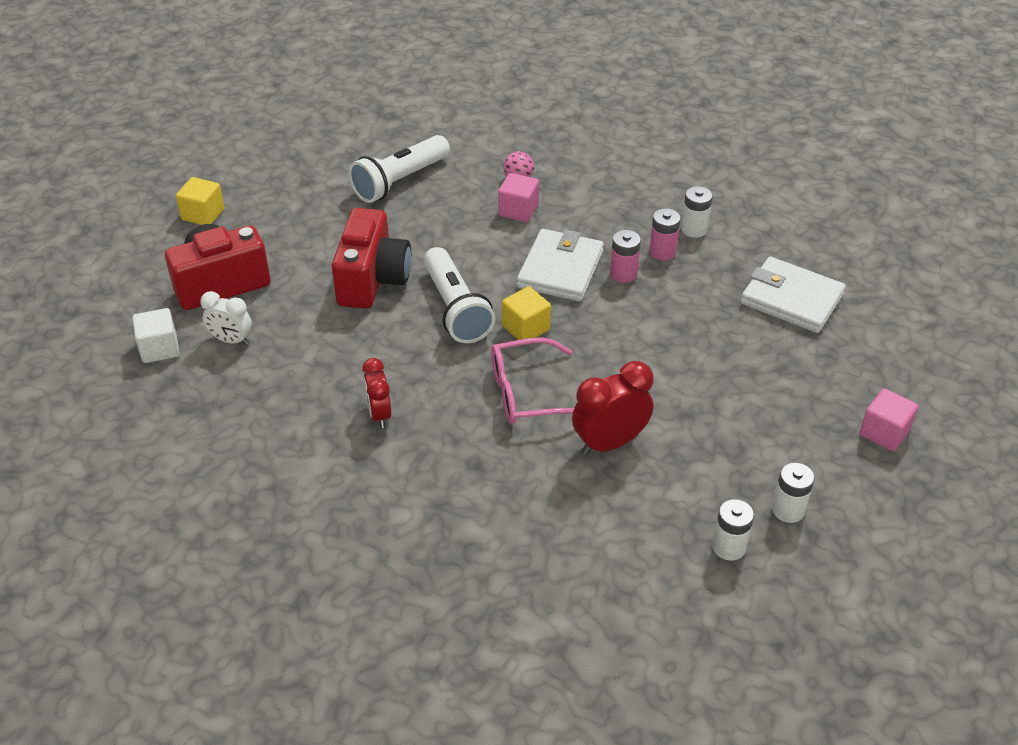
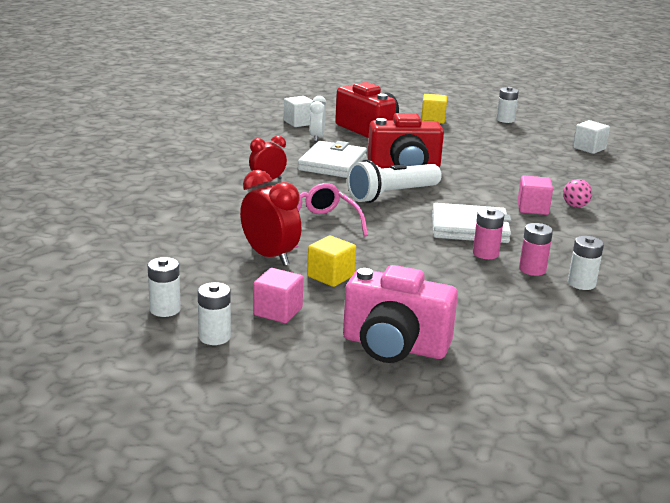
camera: 75 degrees right, 20 degrees down
white flashlight [348,135,450,203] -> none
yellow cube [502,286,551,340] -> yellow cube moved to [307,236,356,287]
white wallet [741,257,846,333] -> white wallet moved to [298,141,367,178]
pink cube [859,388,918,451] -> pink cube moved to [253,268,304,323]
none -> pink camera [343,265,458,363]
none -> white battery [496,87,519,123]
none -> white cube [573,120,610,154]

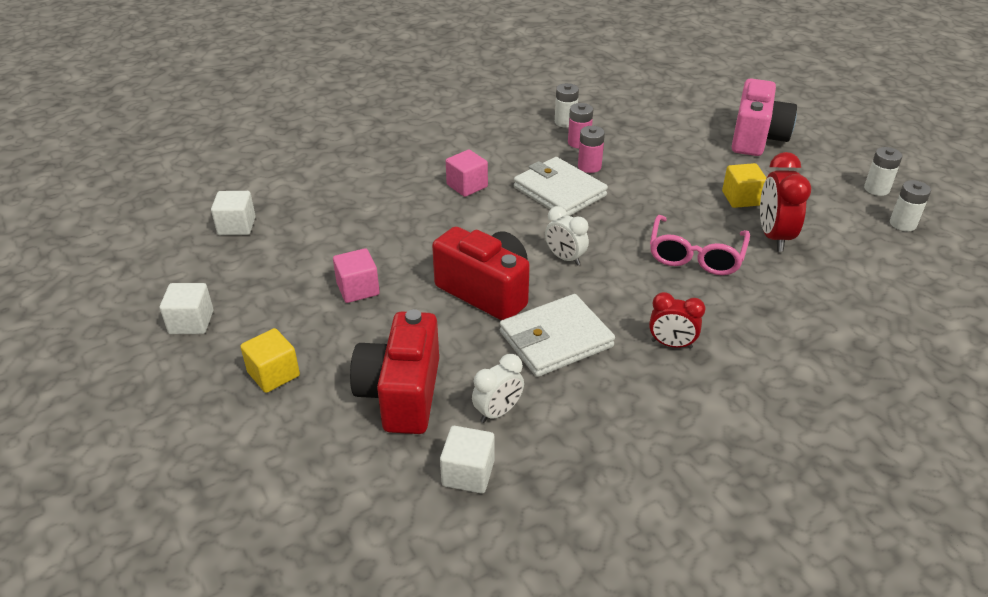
camera: 135 degrees left, 15 degrees up
pink cube [253,268,304,323] -> pink cube moved to [333,248,380,303]
pink camera [343,265,458,363] -> pink camera turned 45 degrees clockwise [732,79,797,156]
white flashlight [347,160,442,203] -> white clock [545,206,589,266]
white battery [496,87,519,123] -> white cube [160,283,213,334]
pink ball [563,179,592,208] -> none

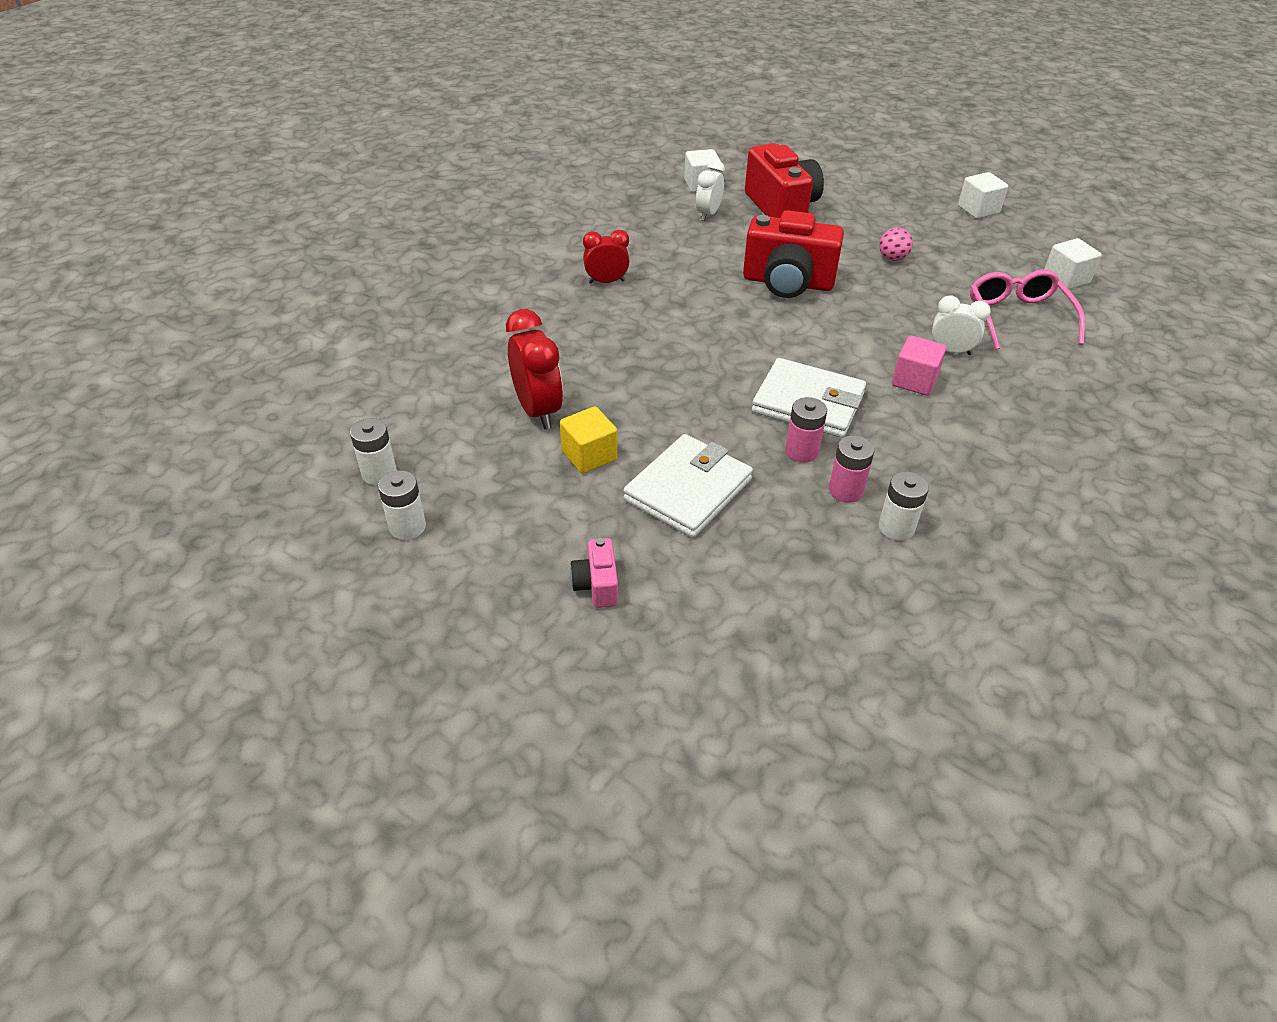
camera: 155 degrees right, 5 degrees up
yellow cube [240,328,300,393] -> none
pink cube [333,248,380,303] -> pink ball [879,227,913,261]
white wallet [500,294,615,377] -> white wallet moved to [624,434,753,538]
white clock [545,206,589,266] -> white clock moved to [932,295,991,355]
pink glasses [650,215,750,275] -> pink glasses moved to [970,270,1085,350]
pink camera [732,79,797,156] -> pink camera [570,538,618,608], size x0.48

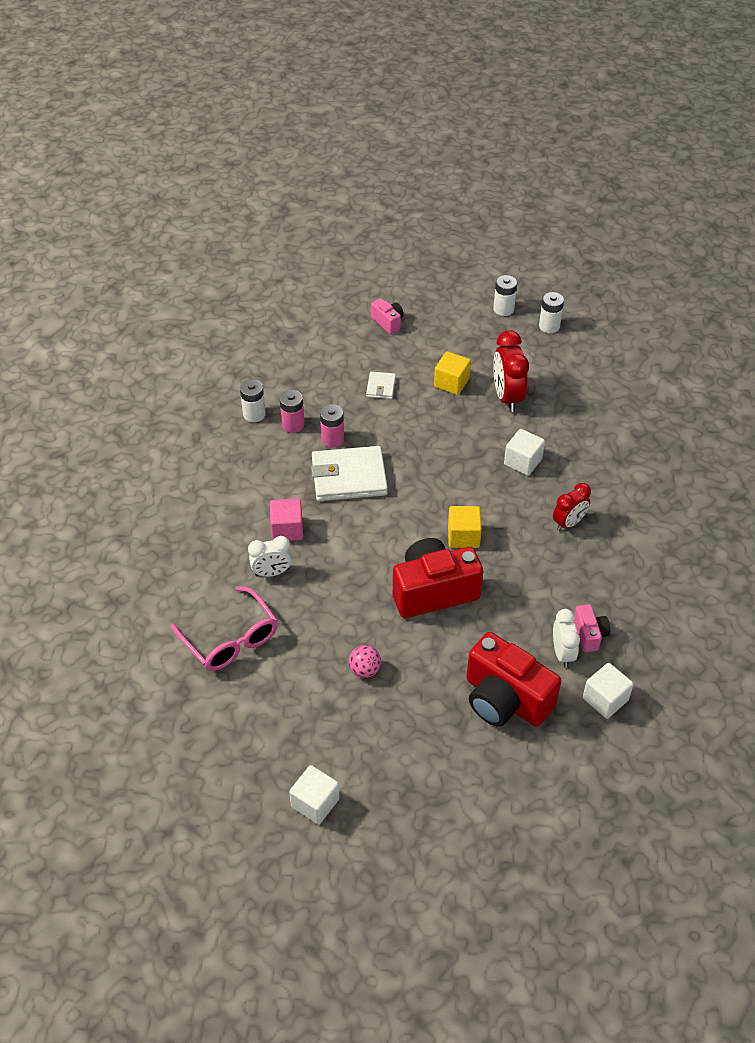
camera: 150 degrees right, 5 degrees up
red clock [506,309,563,429] -> red clock turned 45 degrees clockwise [493,330,529,412]
white wallet [624,434,753,538] -> white wallet [366,372,396,399], size x0.48
white cube [1044,238,1102,289] -> white cube moved to [504,429,545,476]
none -> yellow cube [448,506,482,548]
none -> pink camera [574,604,610,652]

